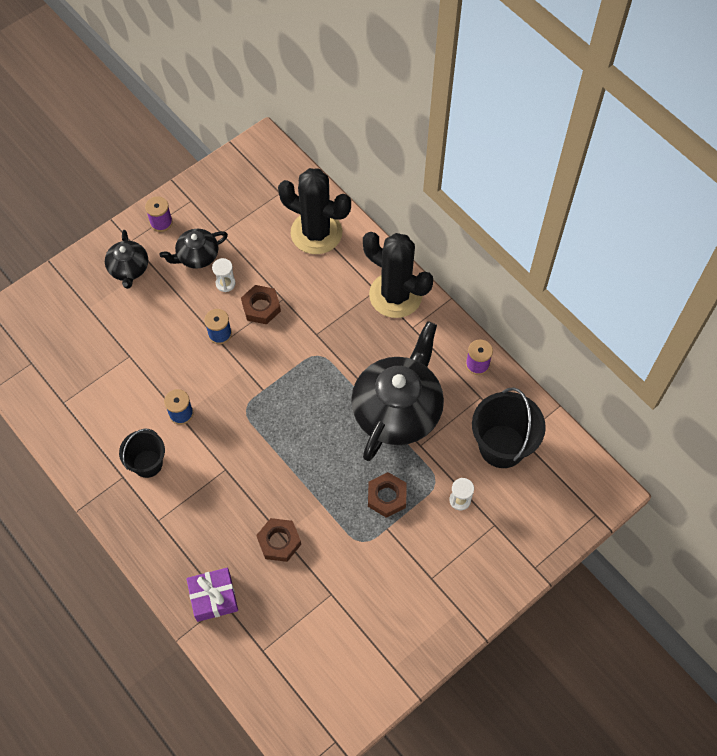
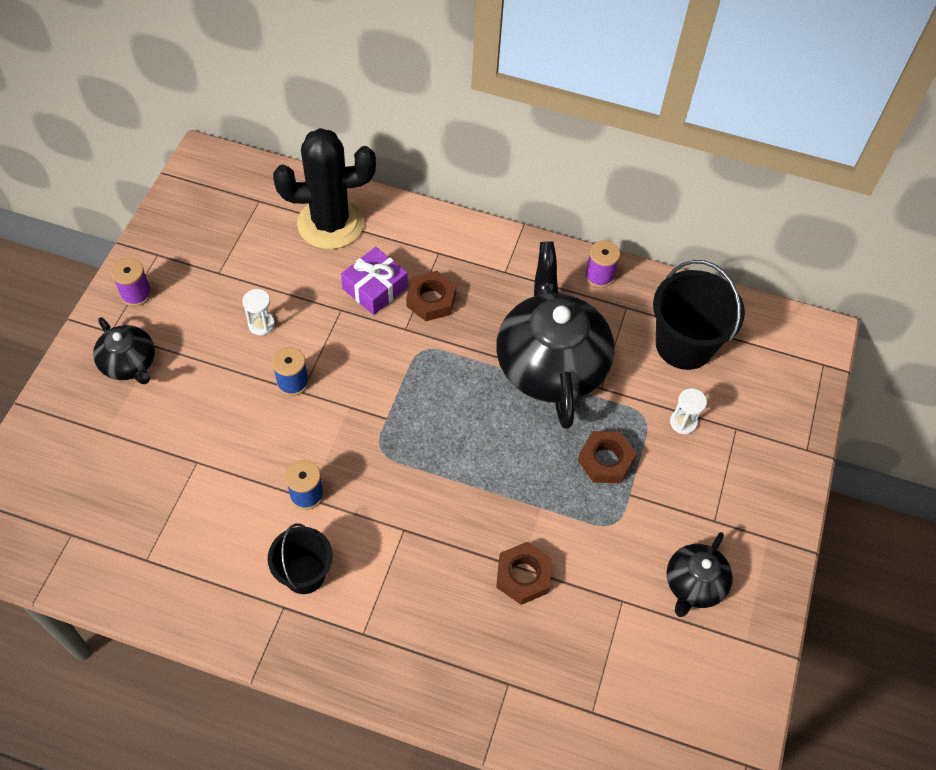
camera: 35 degrees left, 5 degrees down
black teapot [159,229,228,269] -> black teapot moved to [666,532,733,617]
purple gift [186,568,238,622] -> purple gift moved to [341,247,408,315]
brown nut [241,285,281,324] -> brown nut moved to [406,271,456,321]
black cactus [363,232,433,318] -> none

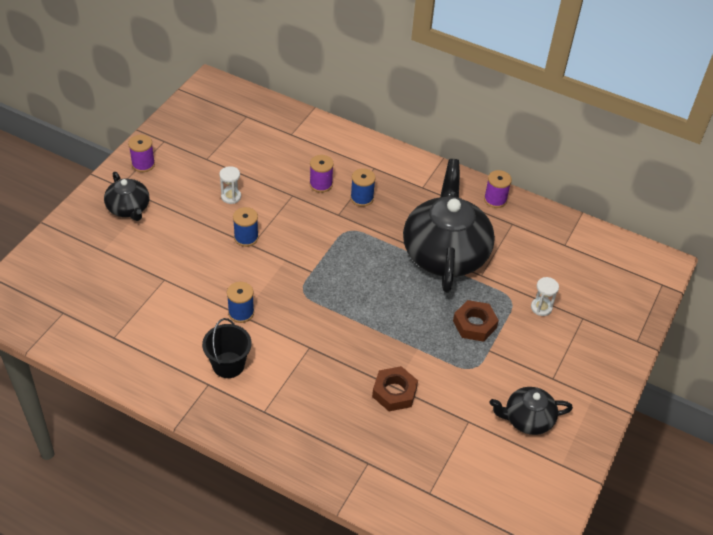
camera: 10 degrees right, 10 degrees down
black cactus [273,128,376,249] -> none
purple gift [341,247,408,315] -> purple spool [309,155,334,193]
brown nut [406,271,456,321] -> blue spool [350,168,376,207]
black bucket [653,260,745,370] -> none
black teapot [666,532,733,617] -> black teapot turned 45 degrees clockwise [489,387,573,435]

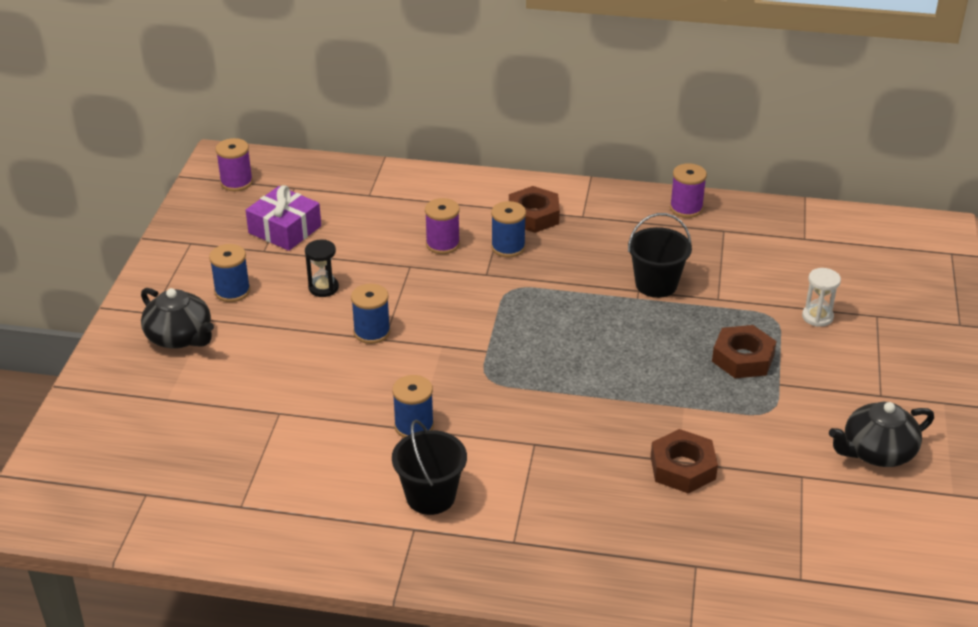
camera: 15 degrees left, 10 degrees down
purple spool [128,135,155,172] -> purple spool moved to [216,138,253,191]
white hourglass [219,166,241,204] -> black hourglass [305,240,339,297]
black teapot [403,159,495,293] -> black bucket [628,213,692,298]
none -> blue spool [209,244,250,302]
none -> purple gift [246,185,321,251]
none -> brown nut [509,186,560,233]

